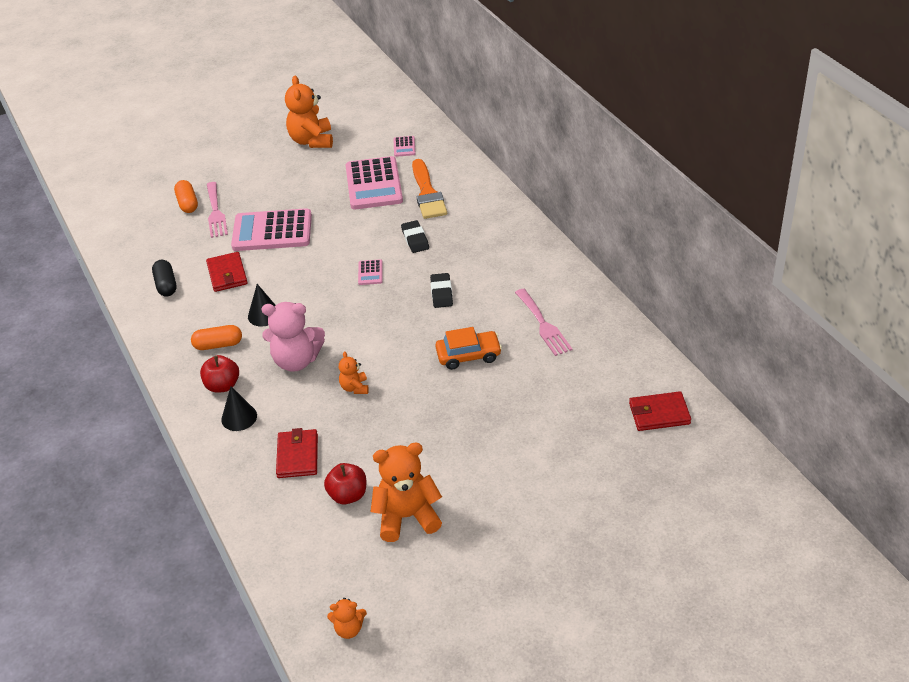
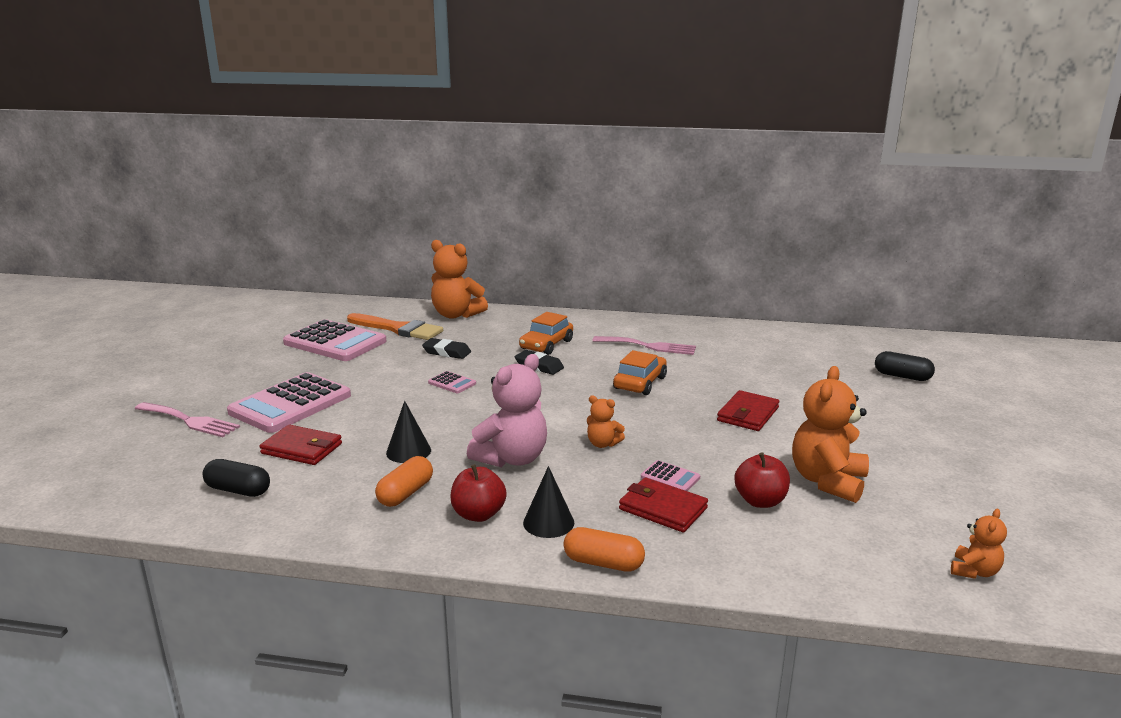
camera: 55 degrees left, 20 degrees down
orange capsule [174,180,198,213] -> orange capsule moved to [563,527,645,572]
orange teddy bear [285,76,333,148] -> orange teddy bear moved to [431,240,488,319]
pink calculator [393,136,416,157] -> pink calculator moved to [641,460,700,491]
red wallet [629,391,691,431] -> red wallet moved to [717,390,779,431]
none -> orange car [519,312,573,355]
none -> black capsule [875,351,935,381]

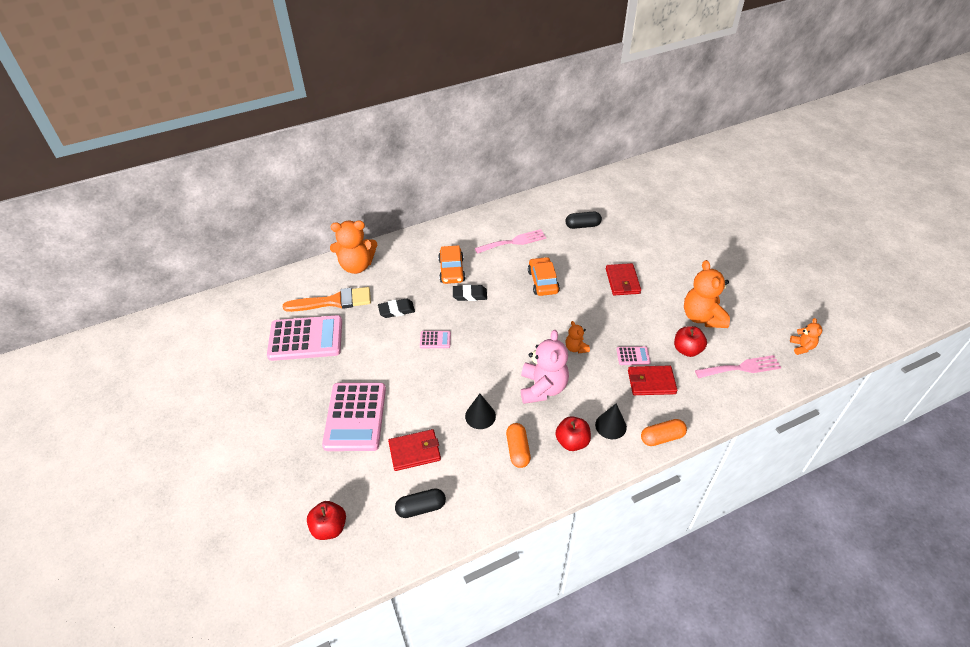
camera: 35 degrees left, 25 degrees up
pink fork [135,402,240,437] -> pink fork moved to [695,355,782,378]
orange teddy bear [587,395,625,448] -> orange teddy bear turned 75 degrees clockwise [566,321,590,353]
black capsule [875,351,935,381] -> black capsule moved to [565,212,602,229]
none -> red apple [307,501,346,540]

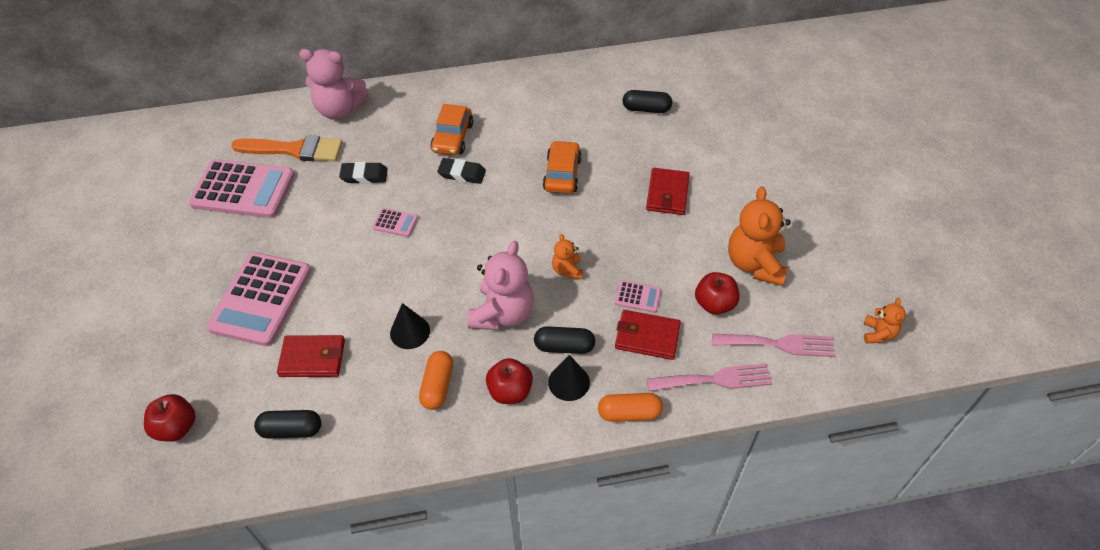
camera: 15 degrees right, 5 degrees up
orange teddy bear [330,220,377,274] -> pink teddy bear [299,49,369,120]
pink fork [475,229,546,254] -> pink fork moved to [647,363,772,391]
none -> black capsule [534,326,595,354]

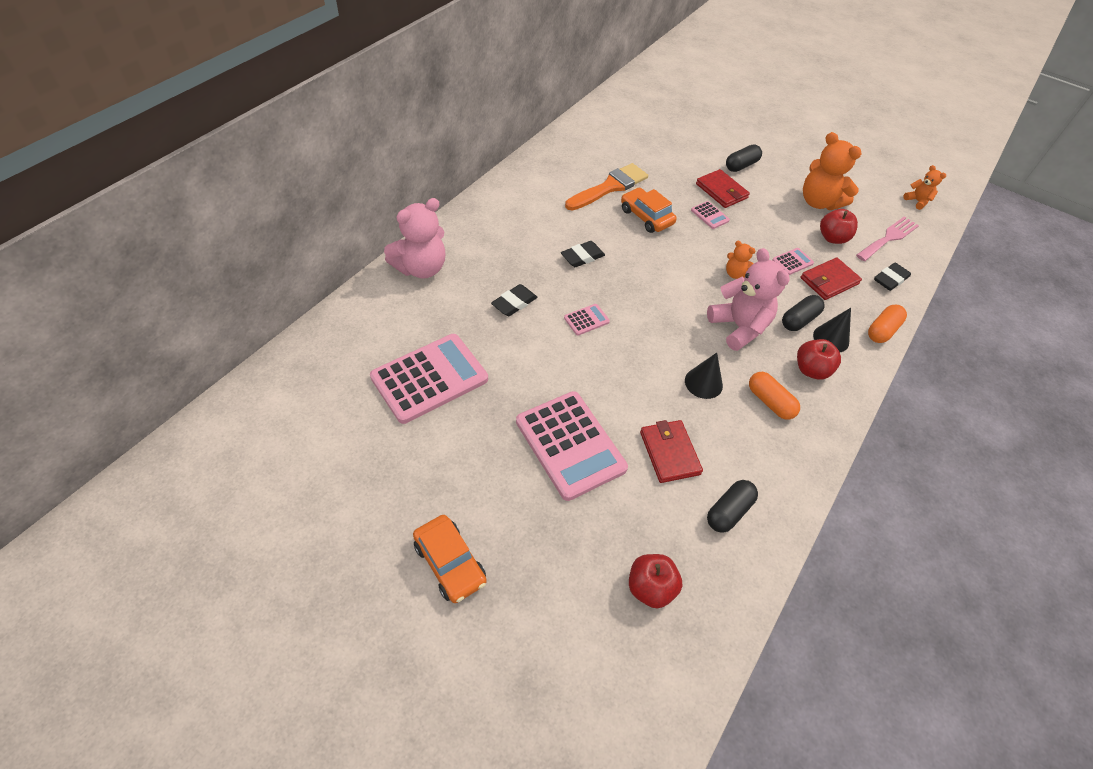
camera: 50 degrees left, 0 degrees up
orange brush [231,135,343,161] -> orange brush moved to [565,163,648,210]
red wallet [277,335,345,377] -> red wallet turned 60 degrees counterclockwise [640,420,703,483]
orange car [431,104,473,155] -> orange car moved to [413,515,487,603]
black capsule [623,90,672,113] -> black capsule moved to [726,144,762,172]
pink fork [647,363,772,391] -> black eraser [874,263,911,291]
none -> pink calculator [691,201,730,229]

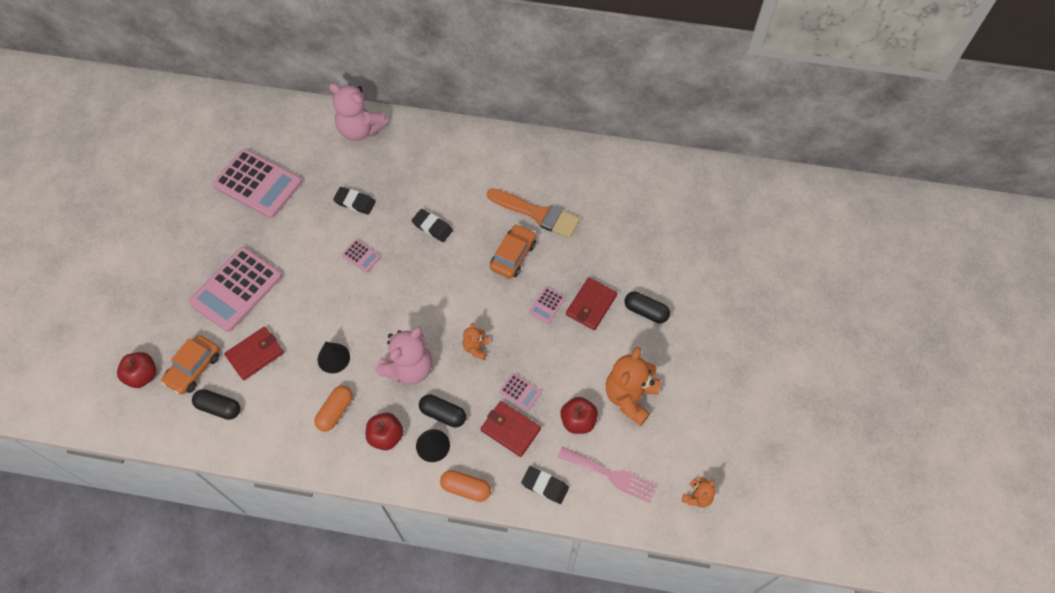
camera: 70 degrees right, 10 degrees up
orange car [413,515,487,603] -> orange car moved to [161,335,220,395]

